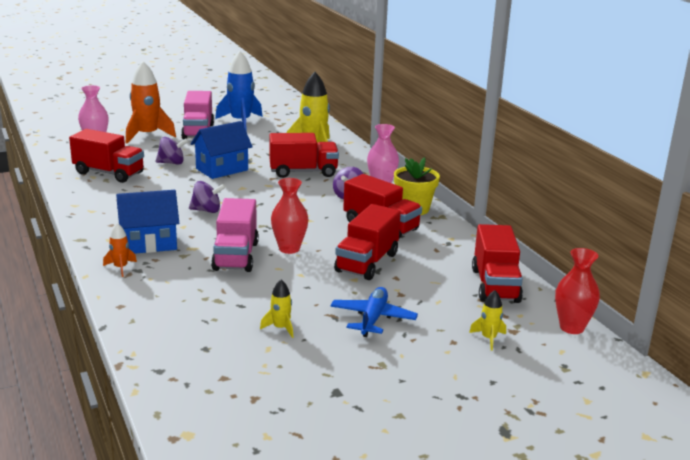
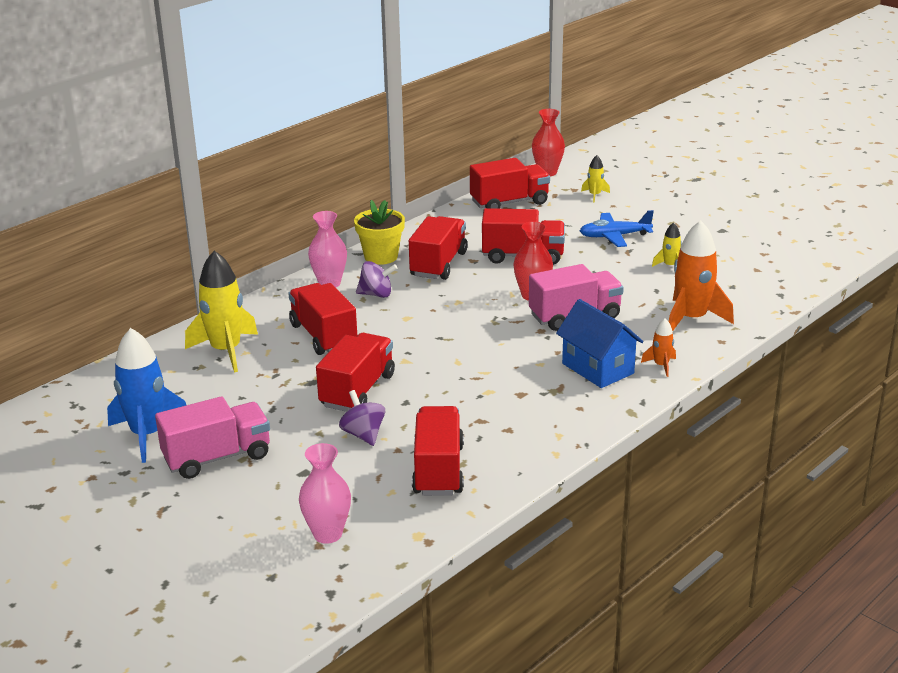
camera: 110 degrees left, 5 degrees up
orange rocket [126,61,176,143] -> orange rocket moved to [669,220,734,331]
purple spinning top [189,181,226,213] -> none
blue house [191,121,253,179] -> red truck [316,333,395,412]

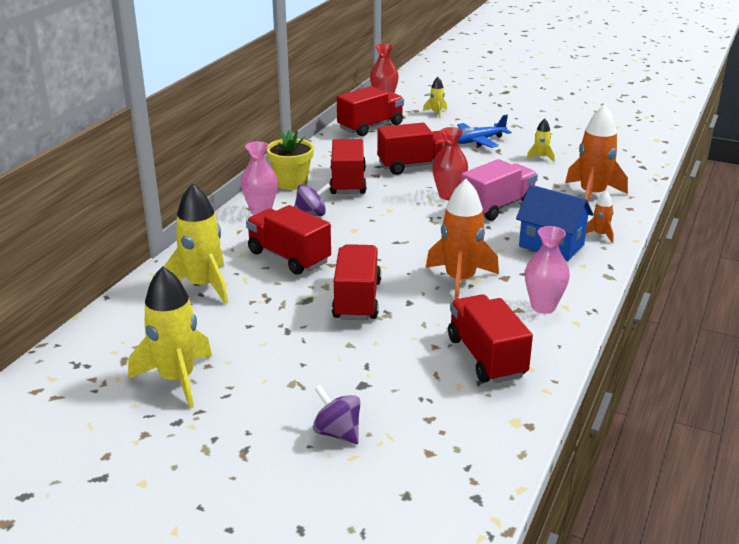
camera: 20 degrees left, 0 degrees up
blue rocket [107,328,186,463] -> yellow rocket [128,266,212,408]
pink truck [155,396,270,479] -> none
pink vase [299,443,351,544] -> pink vase moved to [525,226,570,314]
purple spinning top [339,390,385,446] -> purple spinning top moved to [313,385,360,444]
none -> orange rocket [426,179,499,300]

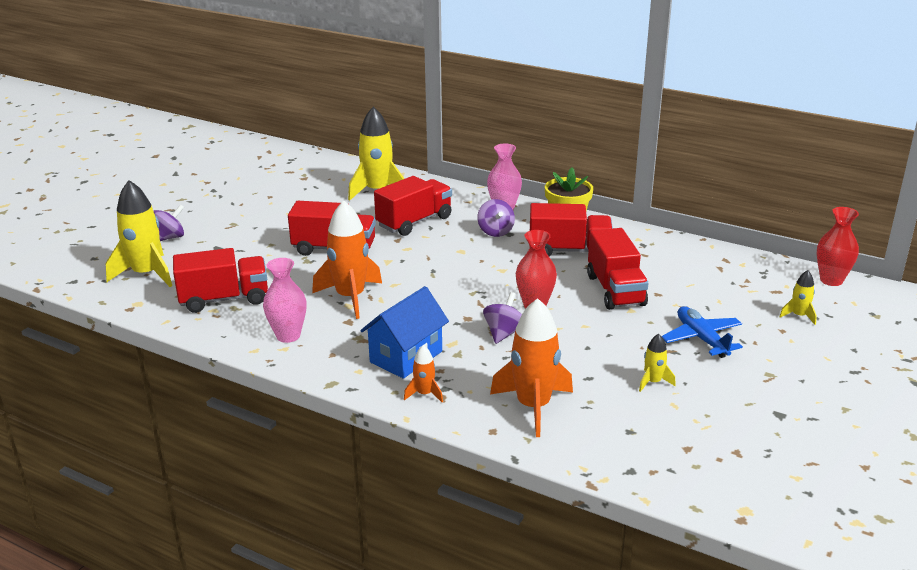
camera: 95 degrees right, 0 degrees up
yellow rocket [128,266,212,408] -> yellow rocket moved to [106,180,172,287]
red truck [337,86,404,136] -> none
pink truck [461,159,538,221] -> purple spinning top [483,292,522,344]

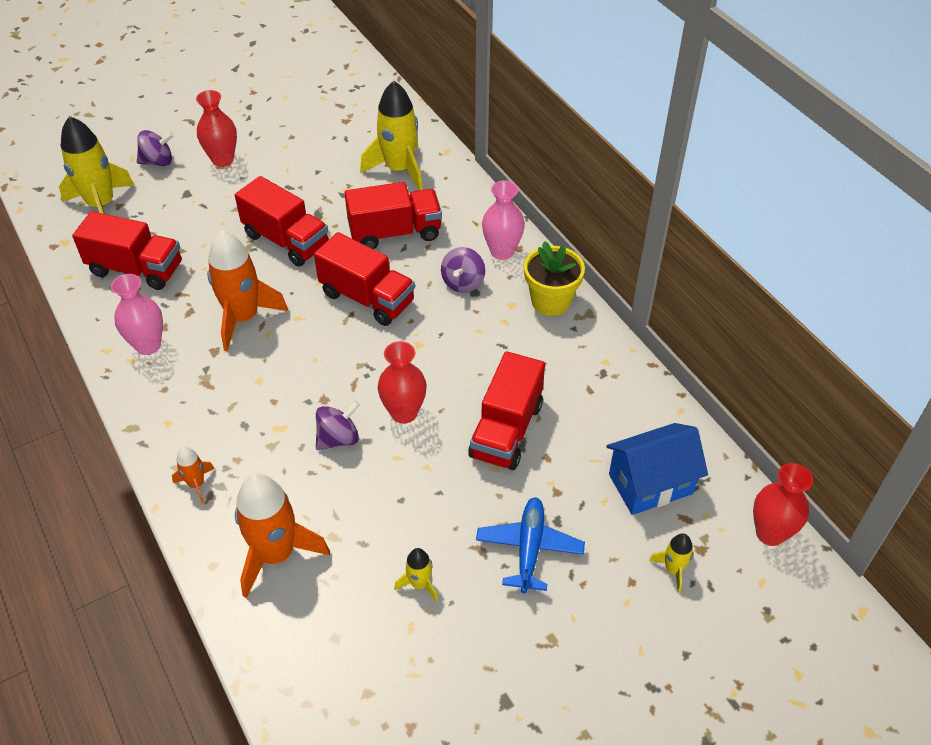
camera: 30 degrees right, 20 degrees up
blue house [360,286,449,379] -> blue house moved to [606,423,708,515]
red truck [530,203,613,257] -> red truck moved to [314,232,415,326]
none -> red vase [196,90,237,167]

